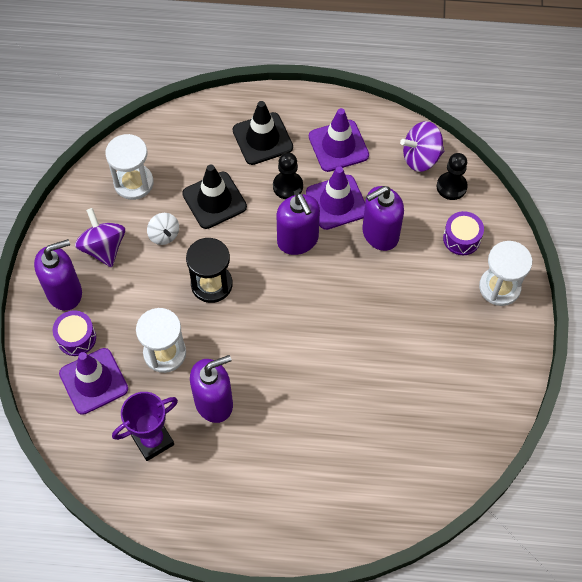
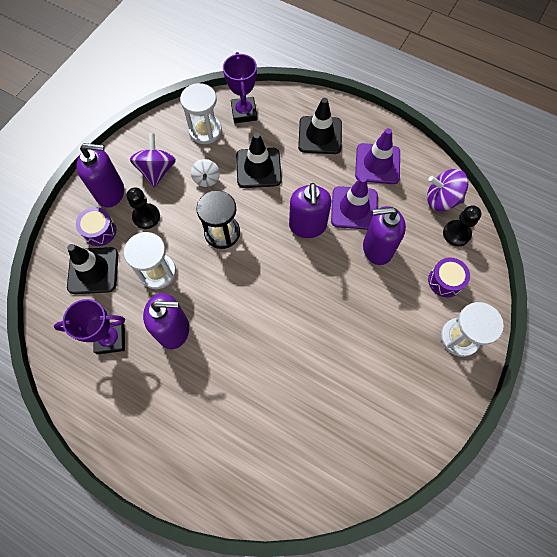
camera: 25 degrees right, 5 degrees up
purple traffic cone [59,348,128,415] -> black traffic cone [67,244,118,294]
black pawn [273,152,303,199] -> black pawn moved to [127,187,160,229]
none -> purple trophy [223,52,257,123]

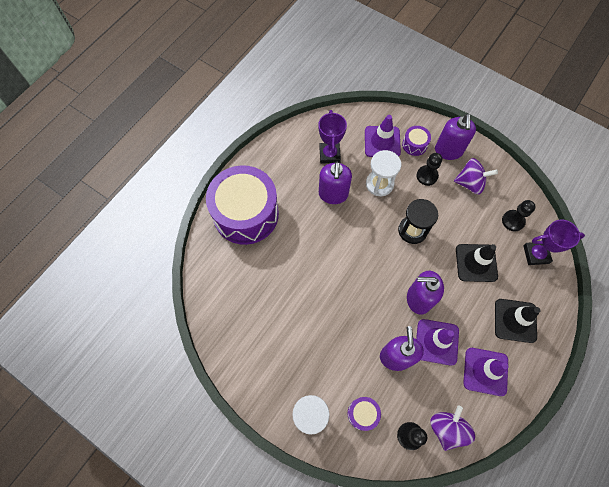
camera: 95 degrees right, 0 degrees up
black traffic cone [67,244,118,294] -> purple traffic cone [365,115,401,157]
white hourglass [180,83,222,144] -> black pawn [502,200,536,232]
white spinning top [191,159,220,187] -> none
none -> purple drum [206,165,279,245]

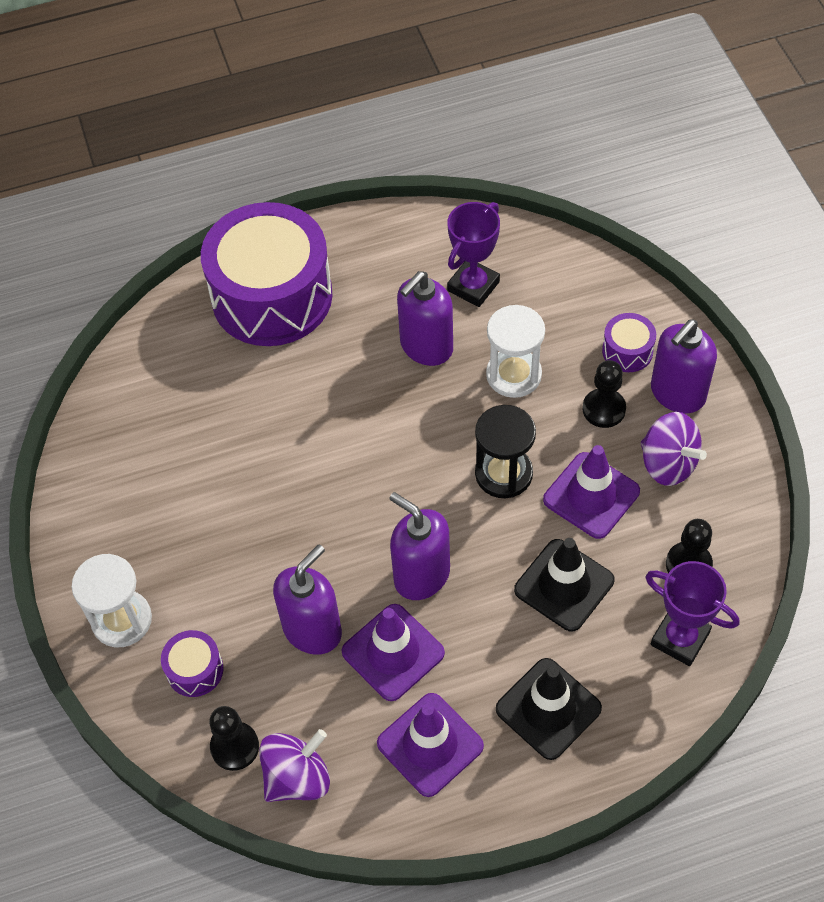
camera: 40 degrees right, 10 degrees down
purple traffic cone [365,115,401,157] -> purple traffic cone moved to [543,445,640,539]

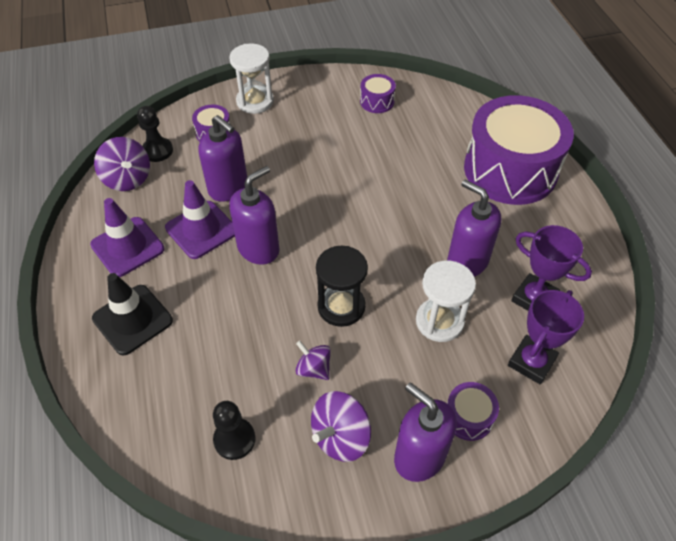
camera: 90 degrees right, 5 degrees down
black traffic cone [514,538,614,632] -> none
purple traffic cone [543,445,640,539] -> purple spinning top [296,341,331,380]
black pawn [583,360,626,428] -> none
purple trophy [645,561,739,666] -> purple trophy moved to [508,290,584,385]
none -> purple drum [360,74,396,113]

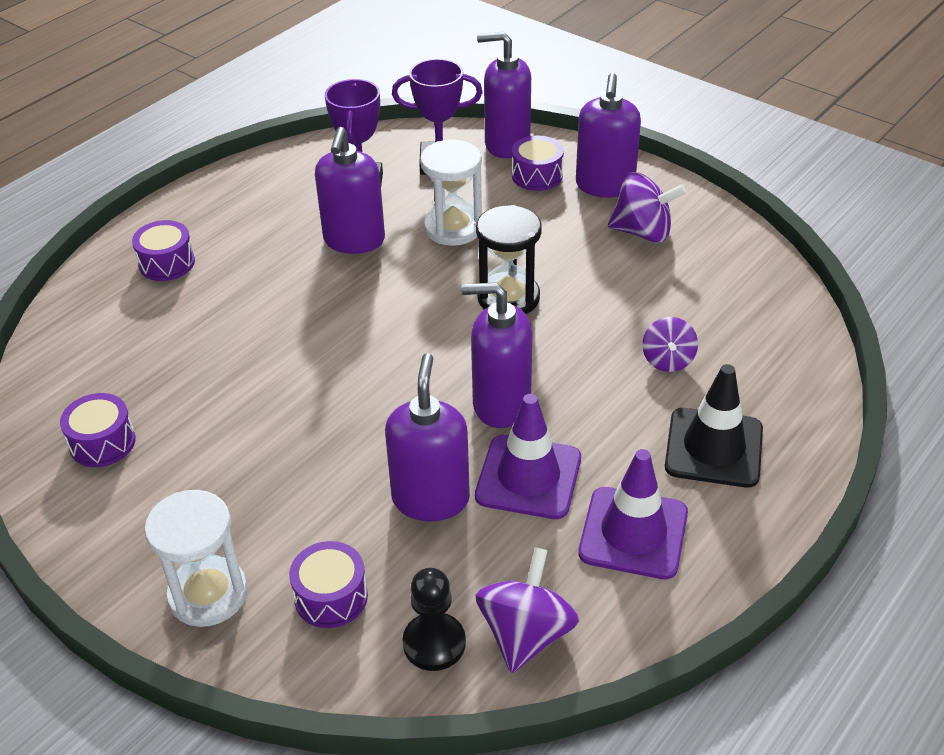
camera: 125 degrees left, 10 degrees down
black pawn [213,401,255,460] -> none
purple spinning top [296,341,331,380] -> purple spinning top moved to [642,317,698,372]
purple drum [464,95,574,205] -> purple drum [132,220,195,281], size x0.40
none -> purple soap dispenser [477,32,531,158]

